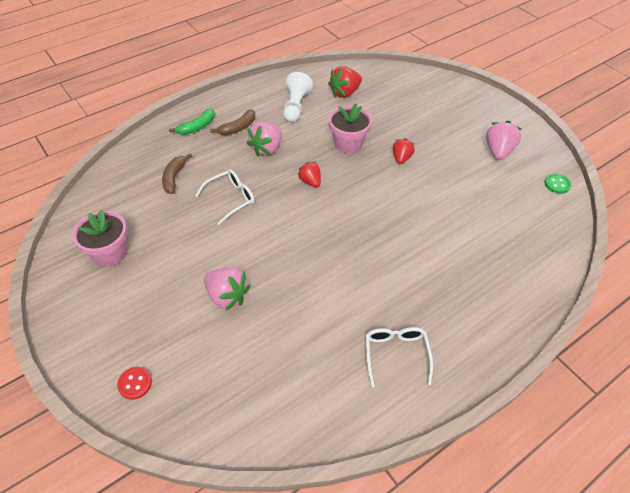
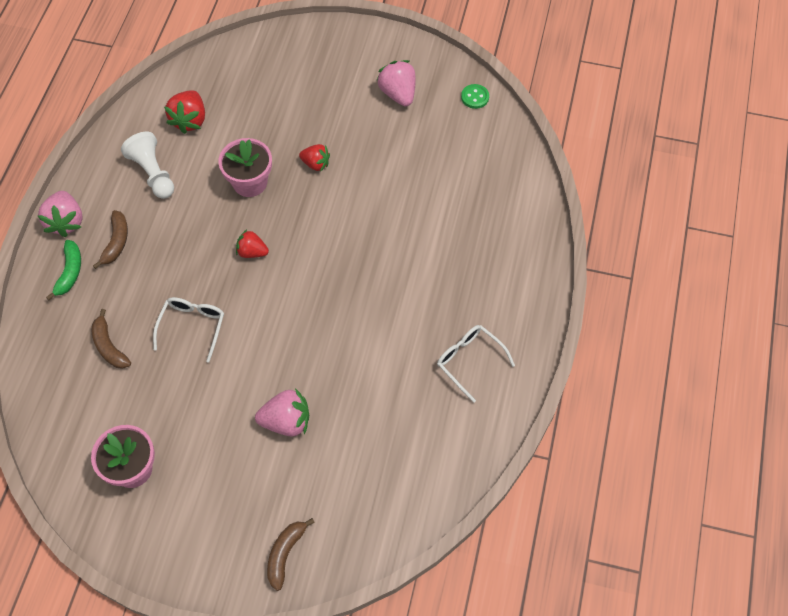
camera: 40 degrees left, 10 degrees up
red button [117,367,152,400] -> brown banana [267,518,315,591]
pink strawberry [247,122,282,156] -> pink strawberry moved to [38,191,83,237]
red strawberry [393,138,415,164] -> red strawberry turned 135 degrees clockwise [299,144,330,172]

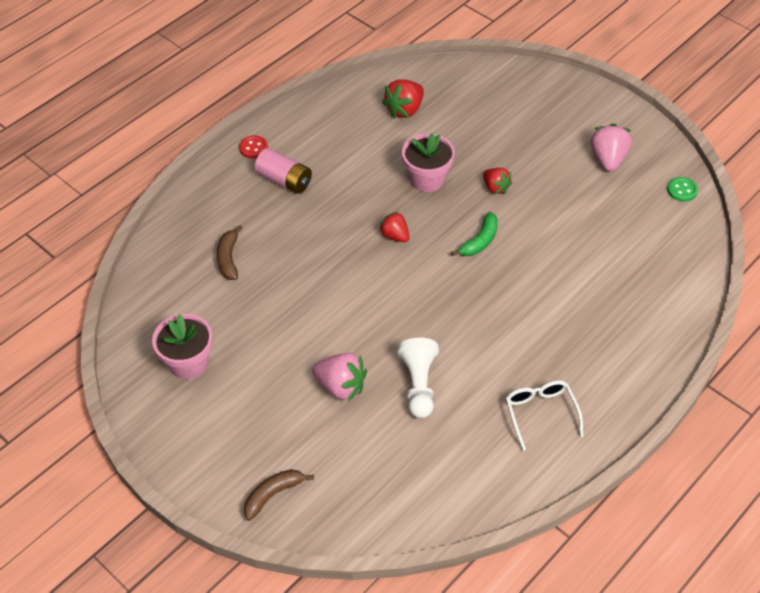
camera: 30 degrees right, 10 degrees down
pink strawberry [38,191,83,237] -> red button [239,135,268,159]
green banana [46,240,81,300] -> green banana moved to [451,212,498,256]
brown banana [93,210,128,269] -> pink battery [255,148,312,194]
white pawn [121,132,174,199] -> white pawn moved to [397,338,439,419]
white glasses [153,297,224,363] -> none

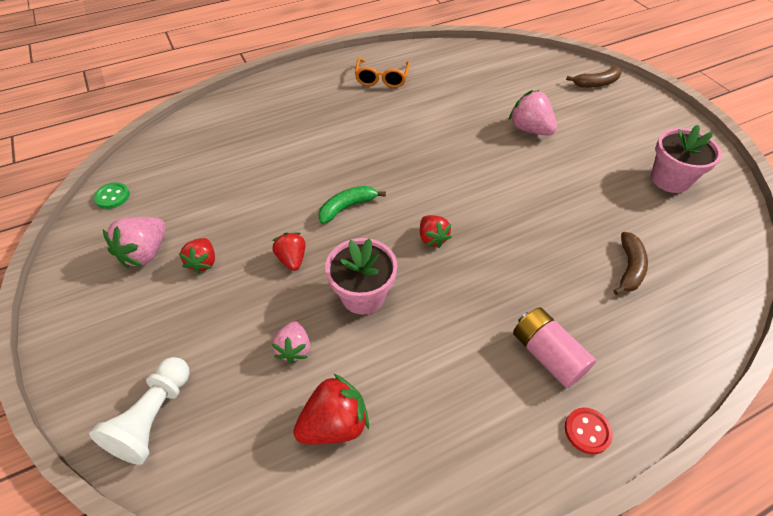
camera: 160 degrees left, 0 degrees up
white pawn [397,338,439,419] -> white pawn moved to [89,357,190,465]
white glasses [506,380,583,451] -> orange glasses [355,58,410,88]
none -> red strawberry [179,238,215,274]
none -> pink strawberry [272,321,310,364]

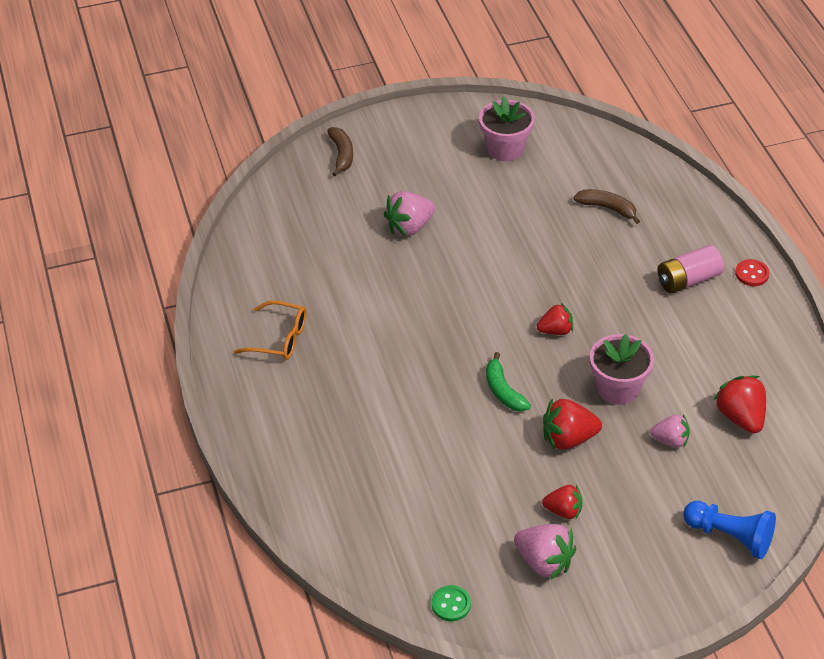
camera: 80 degrees left, 5 degrees down
white pawn [89,357,190,465] -> blue pawn [683,501,776,559]
red strawberry [272,232,306,271] -> red strawberry [543,398,602,450], size x1.53

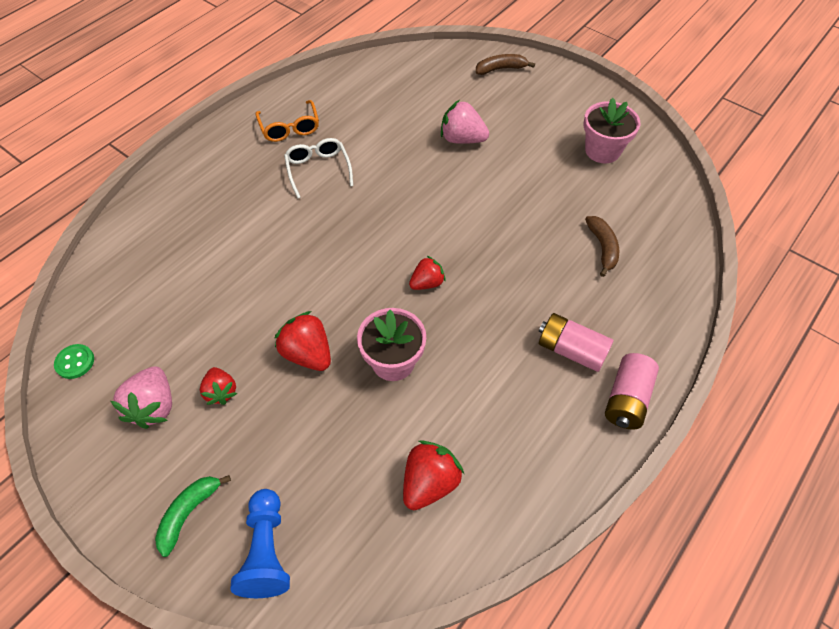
camera: 55 degrees right, 10 degrees up
brown banana [327,127,353,176] -> brown banana turned 150 degrees counterclockwise [476,54,535,75]
green banana [486,352,531,412] -> green banana moved to [155,475,231,557]
red strawberry [537,303,573,335] -> red strawberry turned 75 degrees counterclockwise [409,256,446,290]
pink strawberry [650,414,690,448] -> none
red button [735,259,770,286] -> pink battery [605,353,659,429]
none -> white glasses [284,138,353,199]

